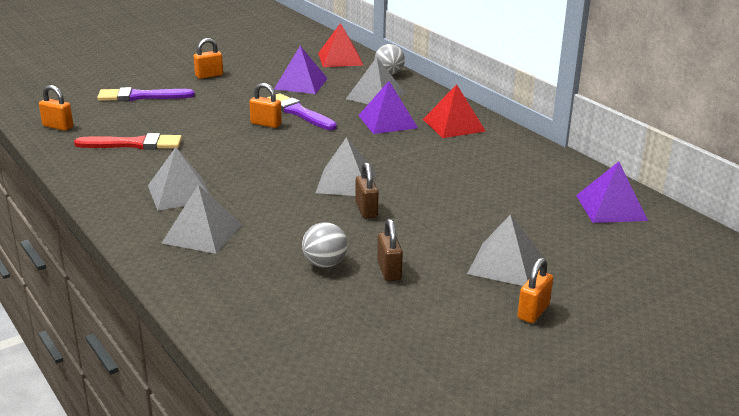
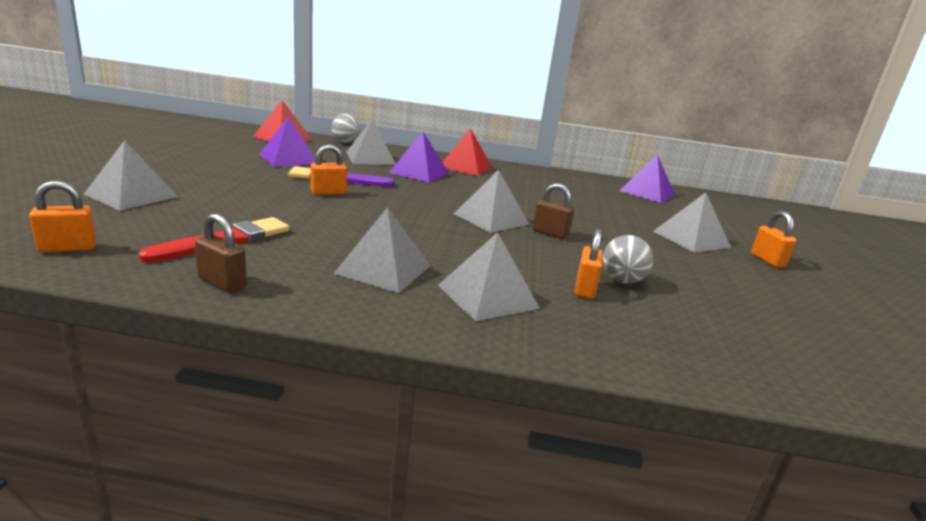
camera: 50 degrees left, 5 degrees down
purple brush [97,87,195,101] -> grey pyramid [84,140,178,211]
orange padlock [194,38,223,79] -> orange padlock moved to [575,229,603,299]
brown padlock [377,219,403,281] -> brown padlock moved to [195,213,247,293]

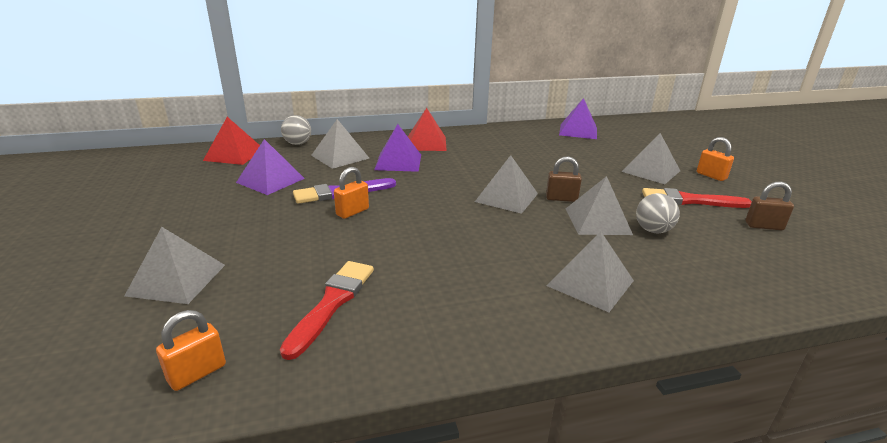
camera: 20 degrees left, 5 degrees up
brown padlock [195,213,247,293] -> brown padlock moved to [745,181,794,230]
grey pyramid [333,207,430,293] -> grey pyramid moved to [566,176,633,235]
orange padlock [575,229,603,299] -> none
none -> red brush [642,188,752,208]

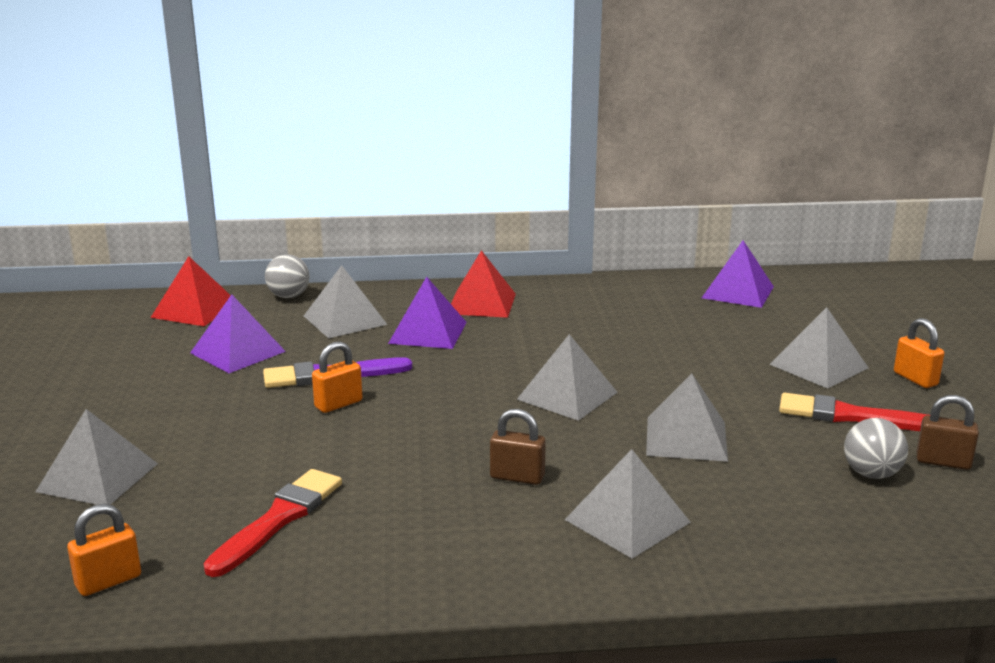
camera: 10 degrees right, 5 degrees down
brown padlock [546,156,582,202] -> brown padlock moved to [490,409,546,485]
grey ball [636,193,680,233] -> grey ball moved to [844,418,908,479]

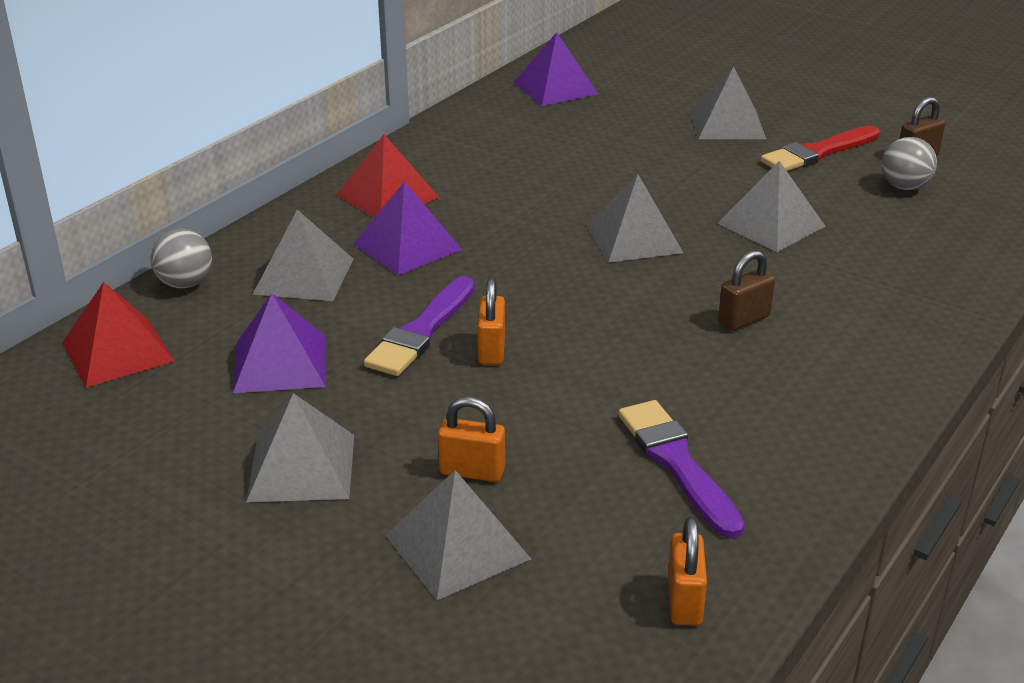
camera: 50 degrees left, 10 degrees up
red brush [203,469,342,577] -> purple brush [618,400,745,539]
grey pyramid [565,449,691,559] -> grey pyramid moved to [246,393,354,502]
orange padlock [894,318,945,388] -> orange padlock moved to [438,397,505,482]

